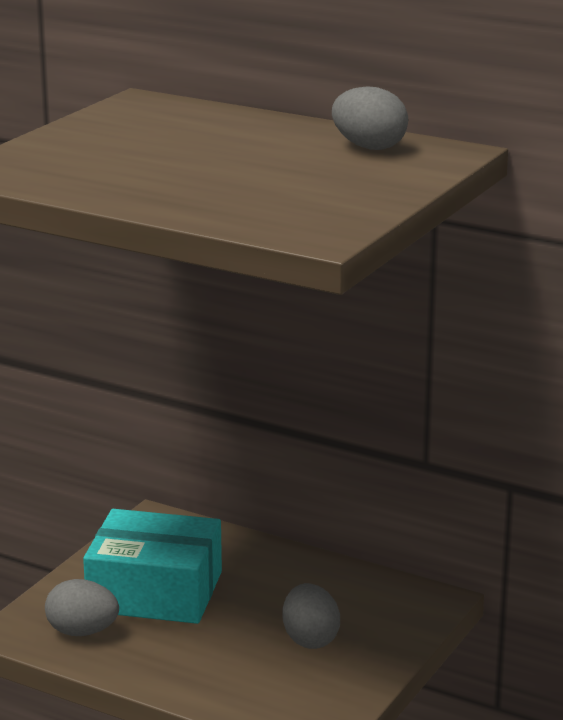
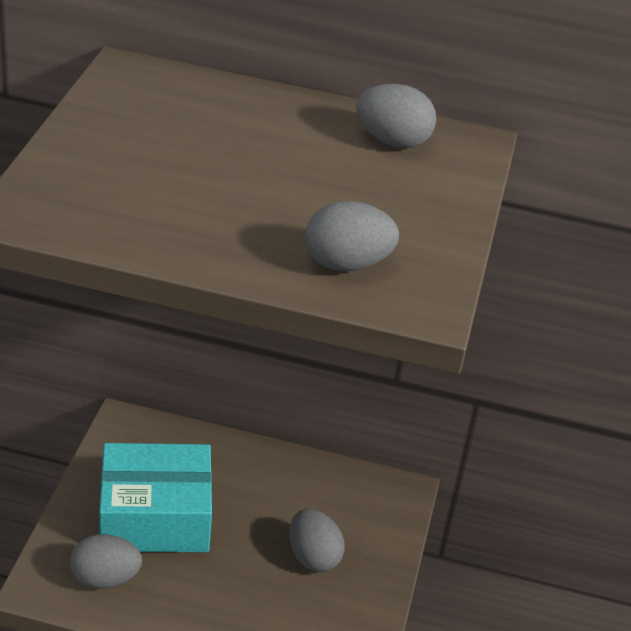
camera: 20 degrees left, 15 degrees up
none -> grey egg [305,201,399,271]

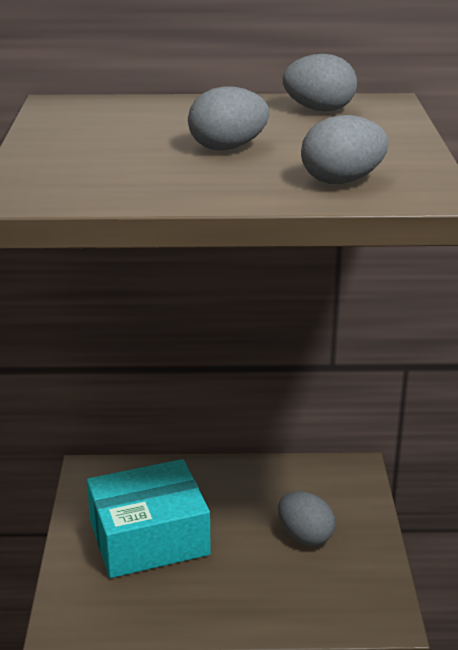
camera: 10 degrees left, 10 degrees down
grey egg [70,534,142,589] -> grey egg moved to [188,87,269,150]

